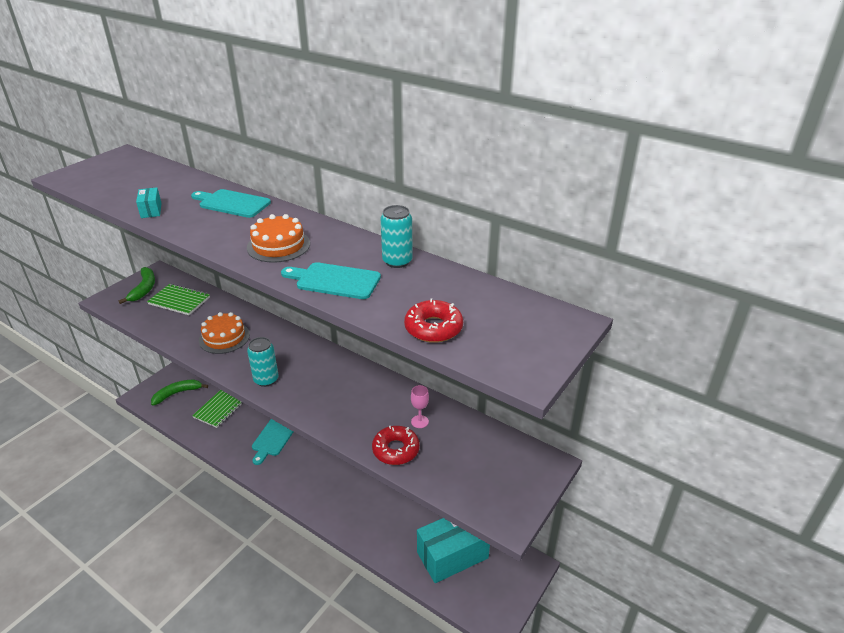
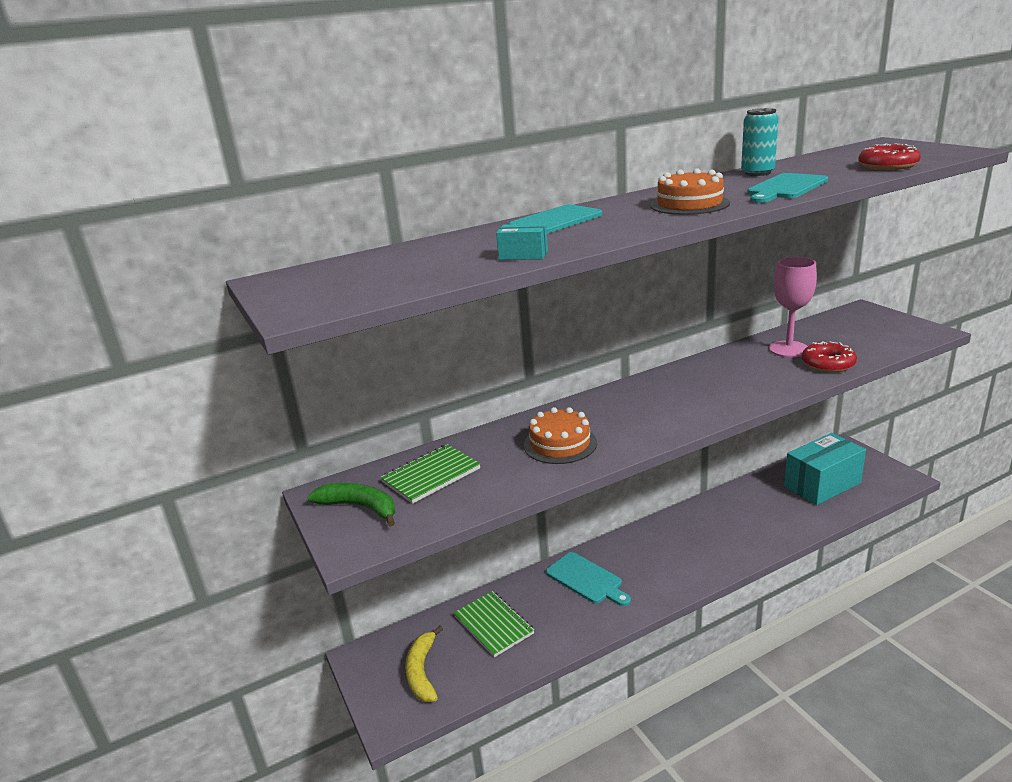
camera: 60 degrees left, 10 degrees down
green banana [151,380,208,406] -> yellow banana [405,625,443,702]
turquoise can [247,337,279,387] -> none
pink goblet [411,385,429,428] -> pink goblet [769,257,817,357], size x2.02
turquoise box [417,518,490,583] -> turquoise box turned 60 degrees clockwise [784,433,866,505]

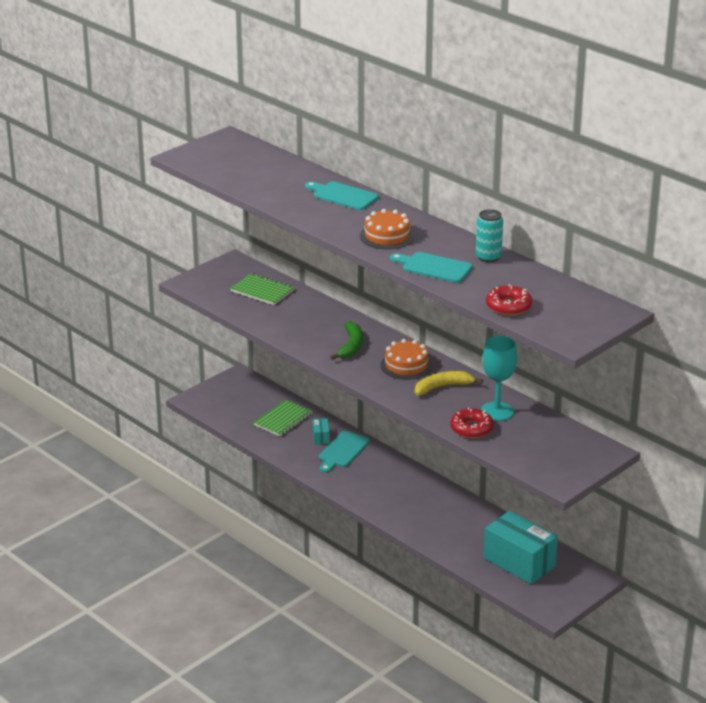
camera: 70 degrees right, 5 degrees up
green banana [307,483,395,527] -> green banana moved to [330,321,363,360]
yellow banana [405,625,443,702] -> yellow banana moved to [415,371,483,396]
turquoise box [496,223,548,260] -> turquoise box moved to [313,418,329,445]
orange cake [524,407,597,464] -> orange cake moved to [380,339,433,380]
pink goblet [769,257,817,357] -> turquoise goblet [481,336,517,421]

